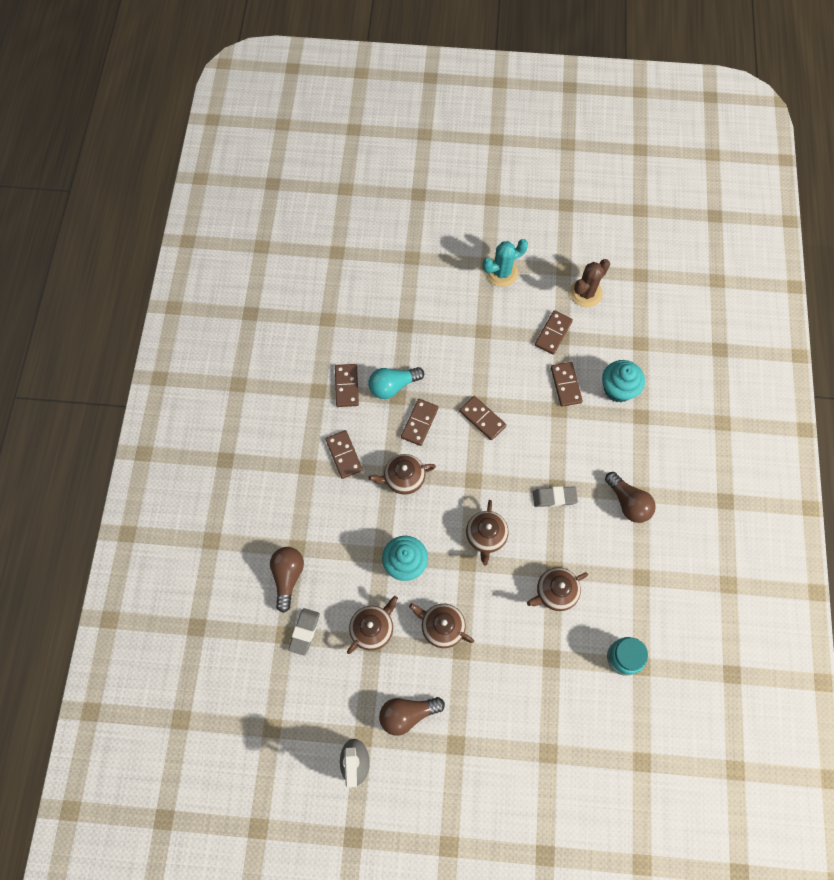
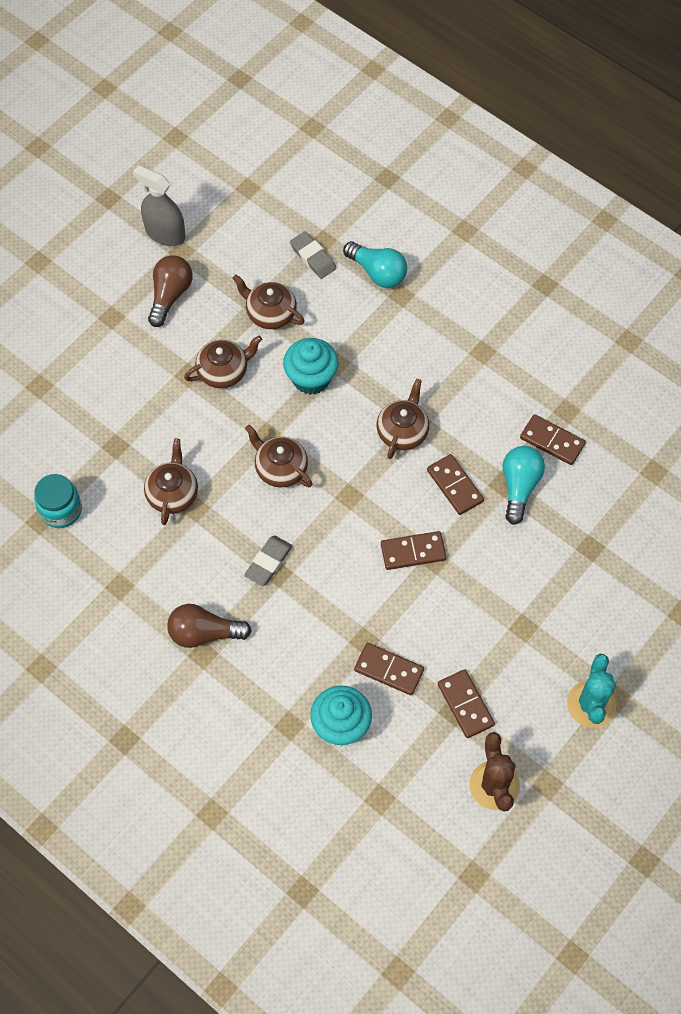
camera: 125 degrees right, 5 degrees down
brown light bulb [270,547,304,613] -> turquoise light bulb [343,241,407,288]
brown domino [325,430,363,479] -> none
brown teapot [347,596,398,654] -> brown teapot turned 135 degrees clockwise [232,274,305,329]

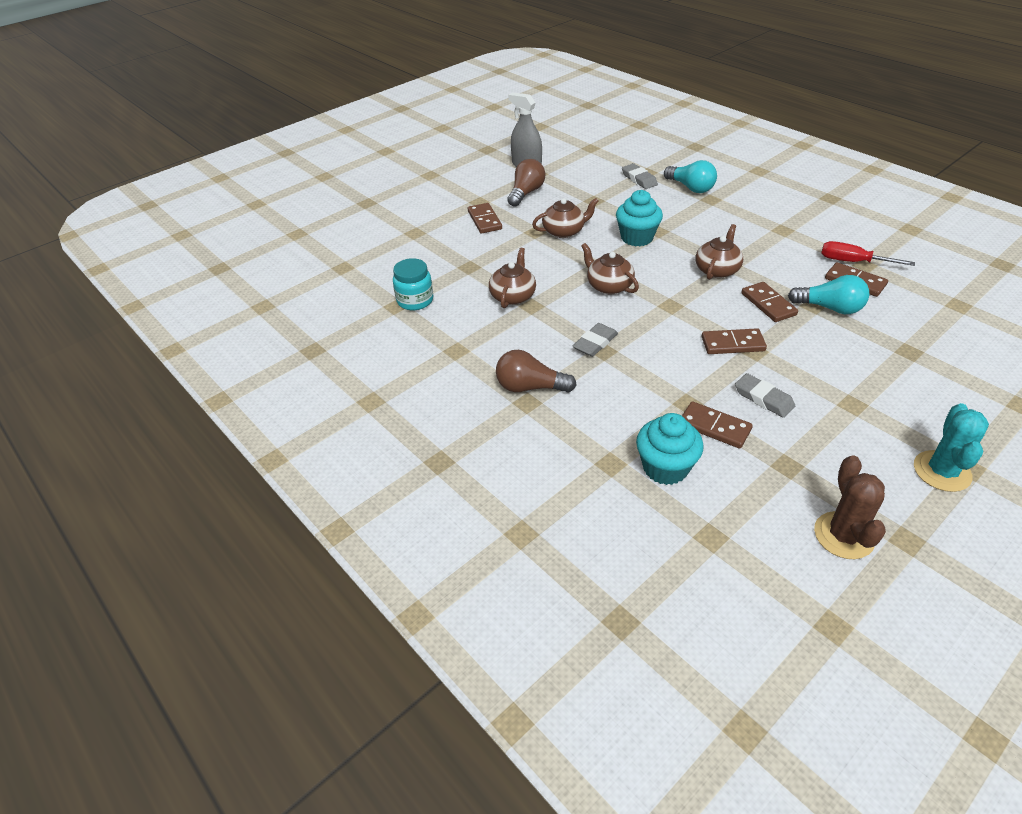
camera: 10 degrees right, 20 degrees down
brown teapot [232,274,305,329] -> none
brown domino [438,669,495,738] -> brown domino moved to [468,203,502,234]
turquoise light bulb [503,446,545,525] -> turquoise light bulb turned 90 degrees clockwise [788,275,870,314]
none -> grey eraser [735,373,795,418]
none -> red screwdriver [821,241,915,266]

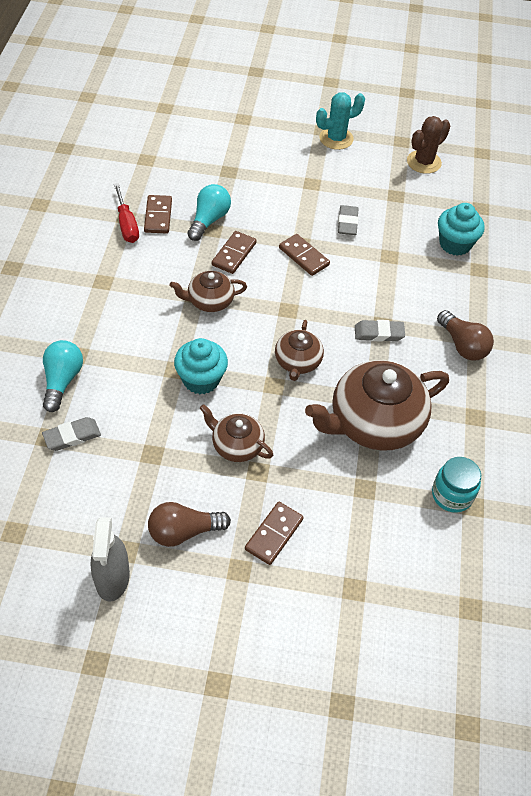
camera: 135 degrees left, 10 degrees up
brown teapot [489,248,536,308] -> brown teapot [305,360,449,451], size x1.90
grey eraser [622,163,658,189] -> grey eraser turned 45 degrees clockwise [42,417,101,451]
brown domino [682,401,753,449] -> none
turquoise light bulb [788,275,870,314] -> turquoise light bulb turned 45 degrees clockwise [187,184,231,241]

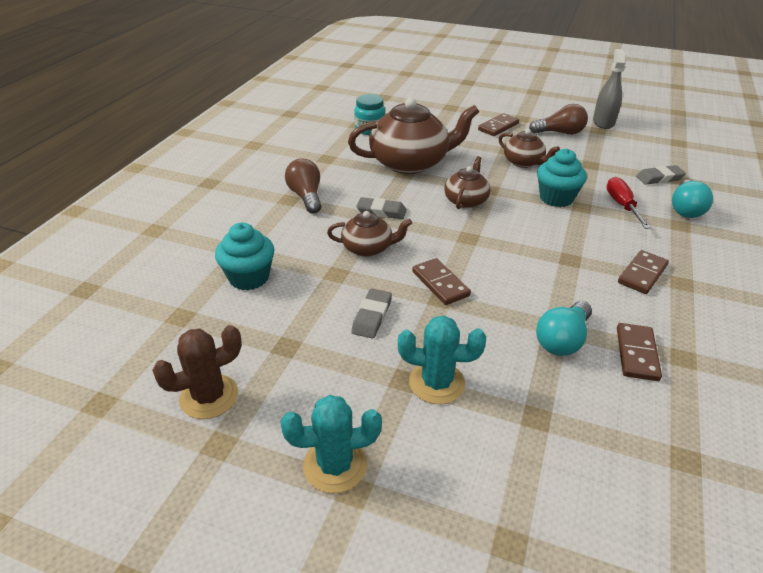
camera: 165 degrees left, 15 degrees down
red screwdriver [114,183,139,243] -> red screwdriver moved to [607,177,651,229]
brown teapot [170,271,247,312] -> brown teapot moved to [327,211,412,257]
brown domino [212,231,257,274] -> brown domino moved to [618,250,669,294]
none -> turquoise cactus [398,316,486,404]

